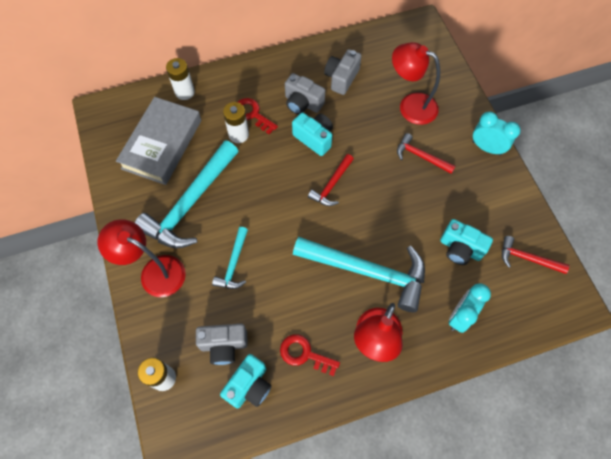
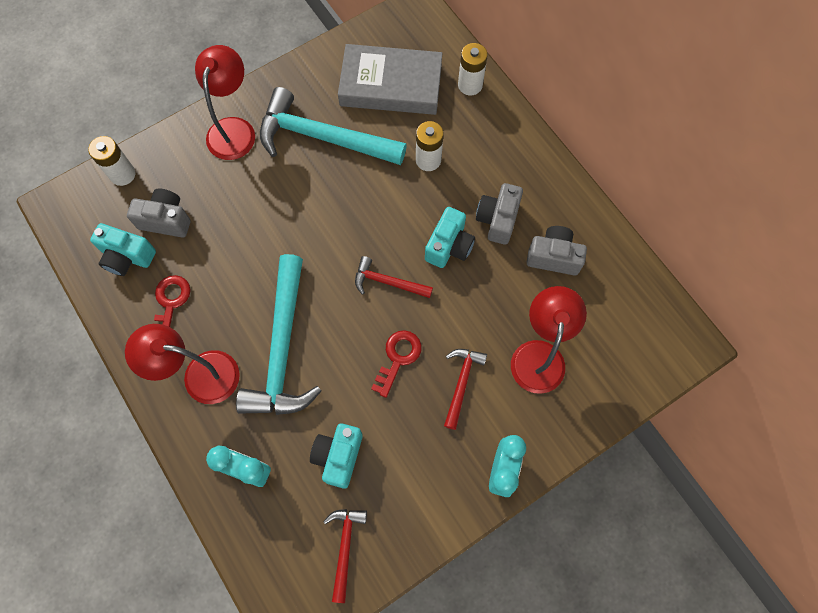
camera: 75 degrees right, 5 degrees up
grey camera [196,324,248,365] -> grey camera turned 120 degrees clockwise [127,188,190,238]
turquoise hammer [212,227,248,289] -> none
red key [238,98,278,134] -> red key moved to [371,330,422,398]

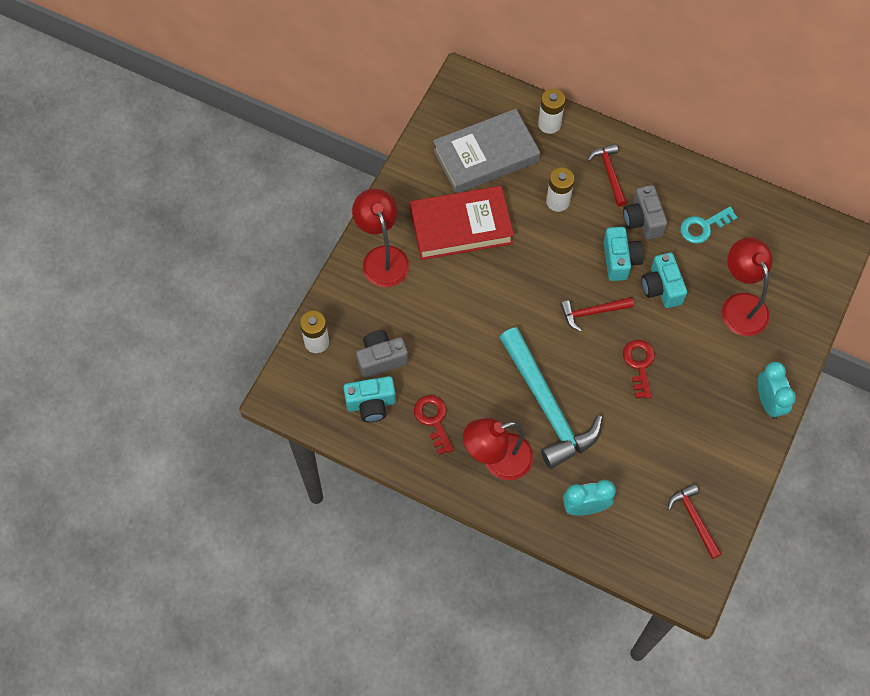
camera: 30 degrees left, 5 degrees down
turquoise hammer [260,87,407,165] -> red book [410,186,514,260]
turquoise camera [310,423,363,489] -> turquoise camera moved to [641,253,687,308]
red hammer [444,349,487,430] -> red hammer moved to [587,144,627,207]
grey camera [526,226,587,275] -> turquoise key [680,207,738,244]

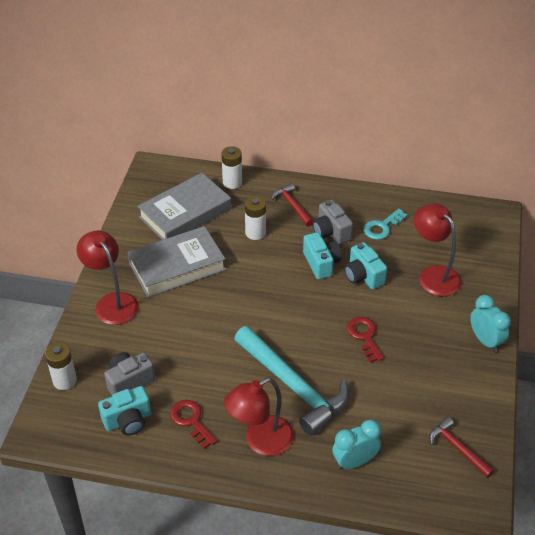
camera: 15 degrees left, 20 degrees down
red book [410,186,514,260] -> grey book [128,226,226,297]
red hammer [561,297,634,332] -> none

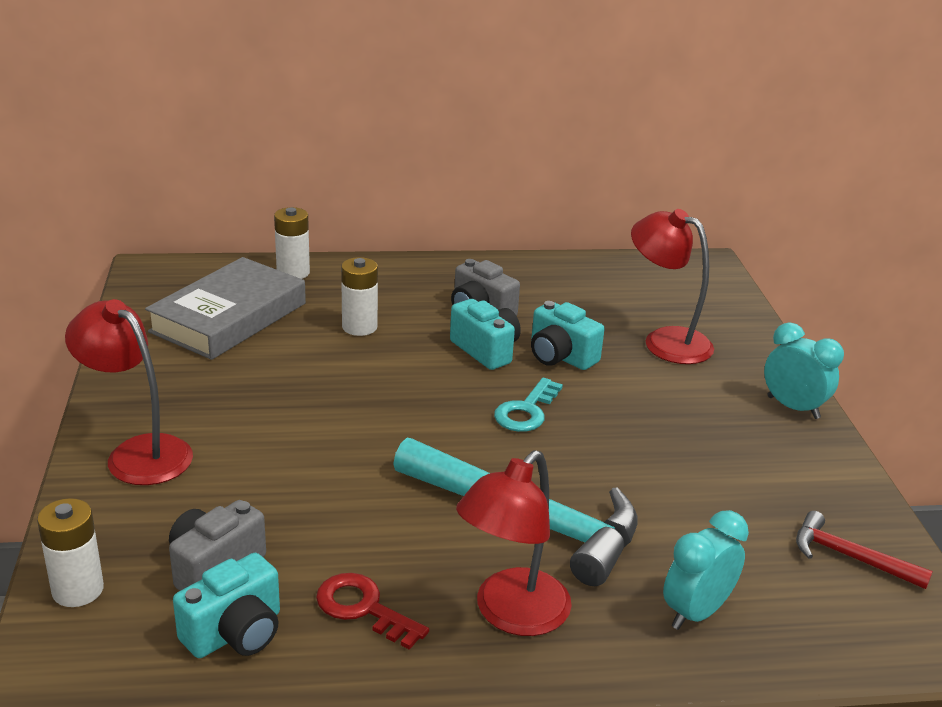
camera: 20 degrees left, 15 degrees down
grey book [128,226,226,297] -> none
red hammer [272,183,313,227] -> none
red key [347,317,384,363] -> none
turquoise key [364,209,408,240] -> turquoise key moved to [494,377,563,432]

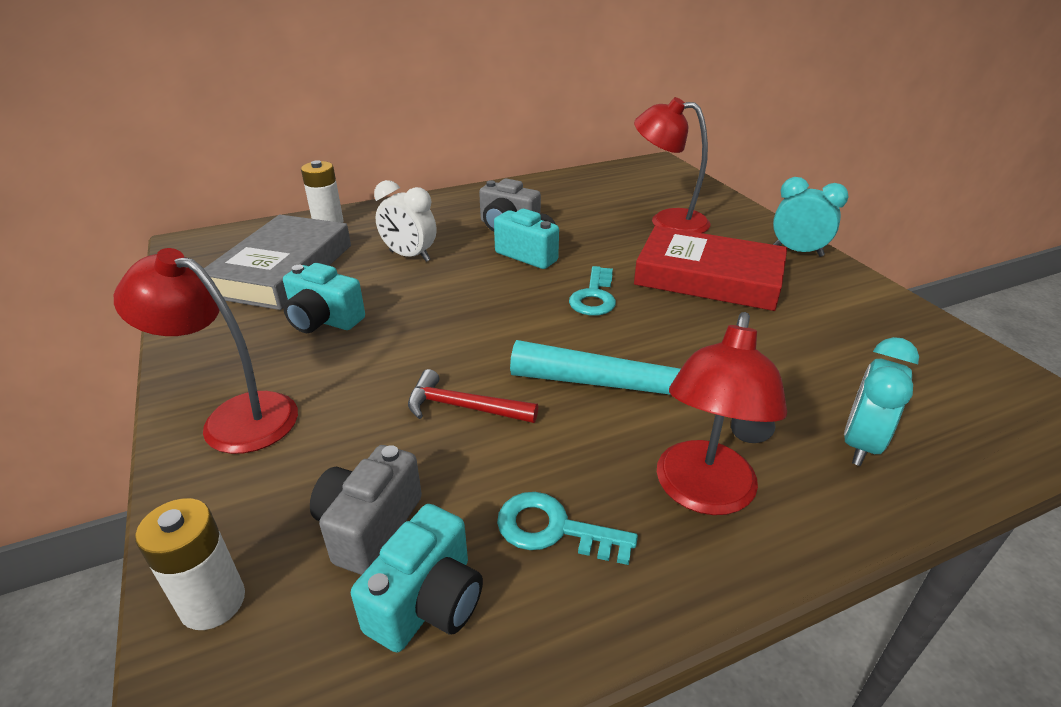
camera: 15 degrees left, 5 degrees up
red key [316,573,429,650] -> turquoise key [497,492,638,565]
white battery [341,257,378,336] -> white clock [374,180,437,262]
turquoise camera [531,301,605,370] -> turquoise camera moved to [283,263,365,333]
red hammer [796,511,933,589] -> red hammer moved to [408,369,538,423]
none -> red book [634,226,787,311]

